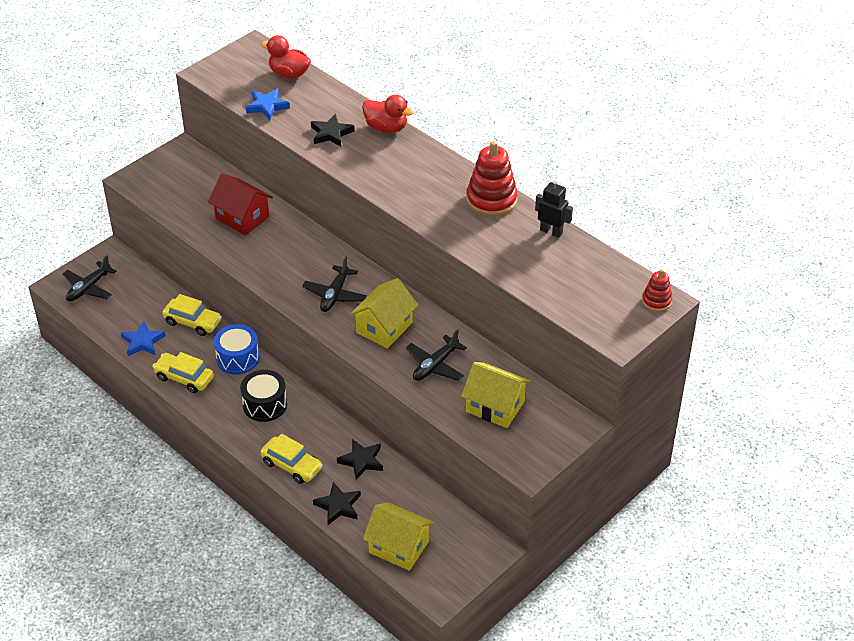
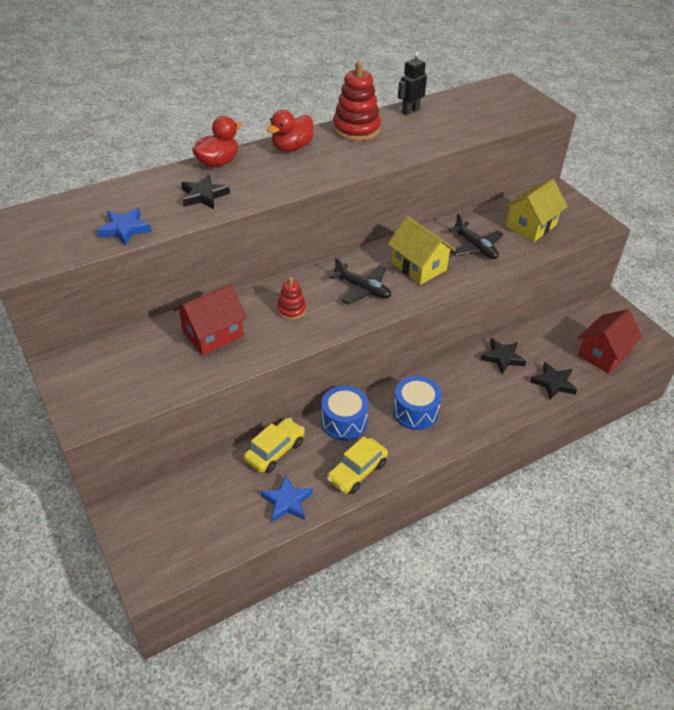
camera: 75 degrees left, 0 degrees up
black plane [62,255,116,301] -> none
black drum [240,370,287,422] -> blue drum [393,376,442,430]
yellow car [260,434,323,484] -> none
red duck [261,35,311,79] -> red duck moved to [267,110,313,152]
yellow house [363,502,434,571] -> red house [578,309,643,374]
red stacking toy [642,269,672,312] -> red stacking toy moved to [277,277,306,320]

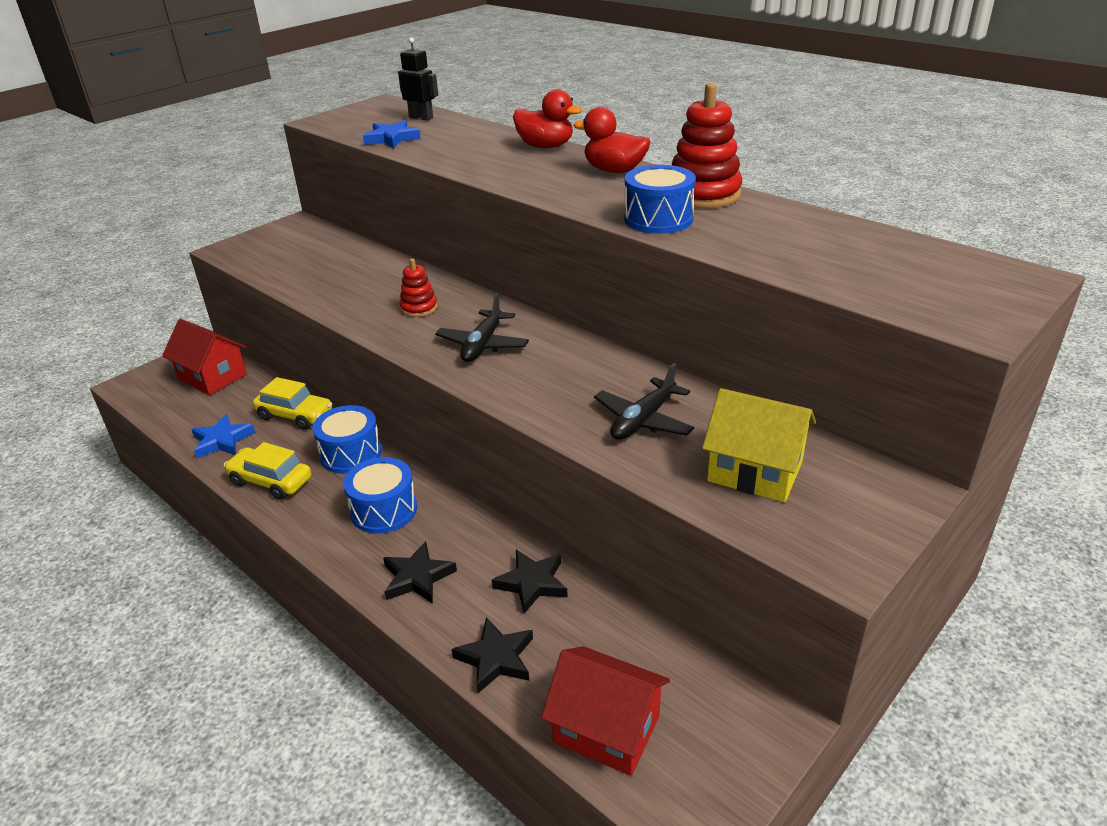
camera: 75 degrees right, 10 degrees down
red house [174,284,247,355] -> red house moved to [162,319,247,395]
black star [181,175,230,209] -> black star moved to [383,541,457,604]
yellow house [388,216,456,285] -> none
black robot [398,52,427,115] -> black robot moved to [398,37,438,121]
none -> blue drum [624,165,696,234]

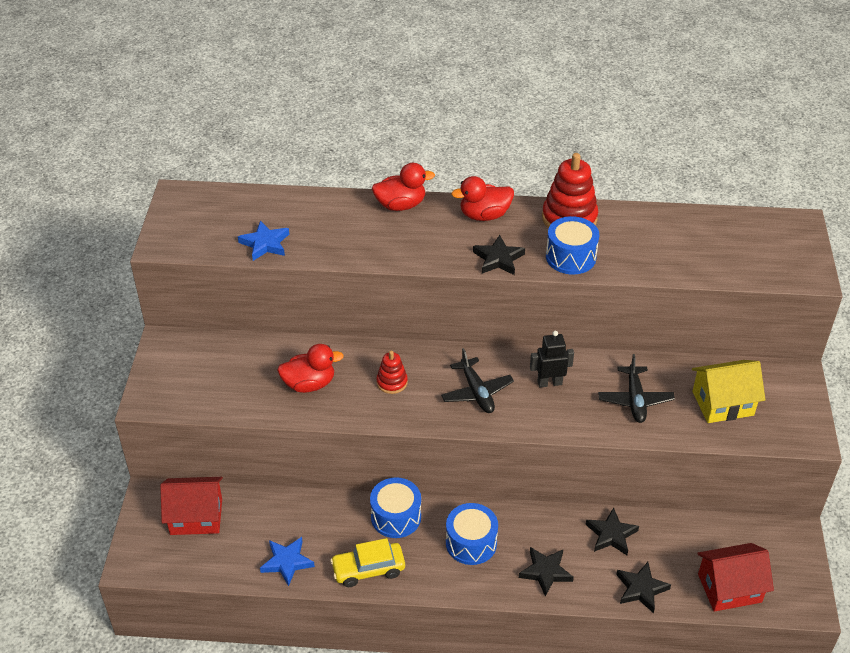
camera: 40 degrees left, 10 degrees up
yellow car [253,377,333,430] -> none
black robot [398,37,438,121] -> black robot moved to [530,331,574,388]
none -> red duck [277,344,344,393]
none -> black star [473,235,525,275]

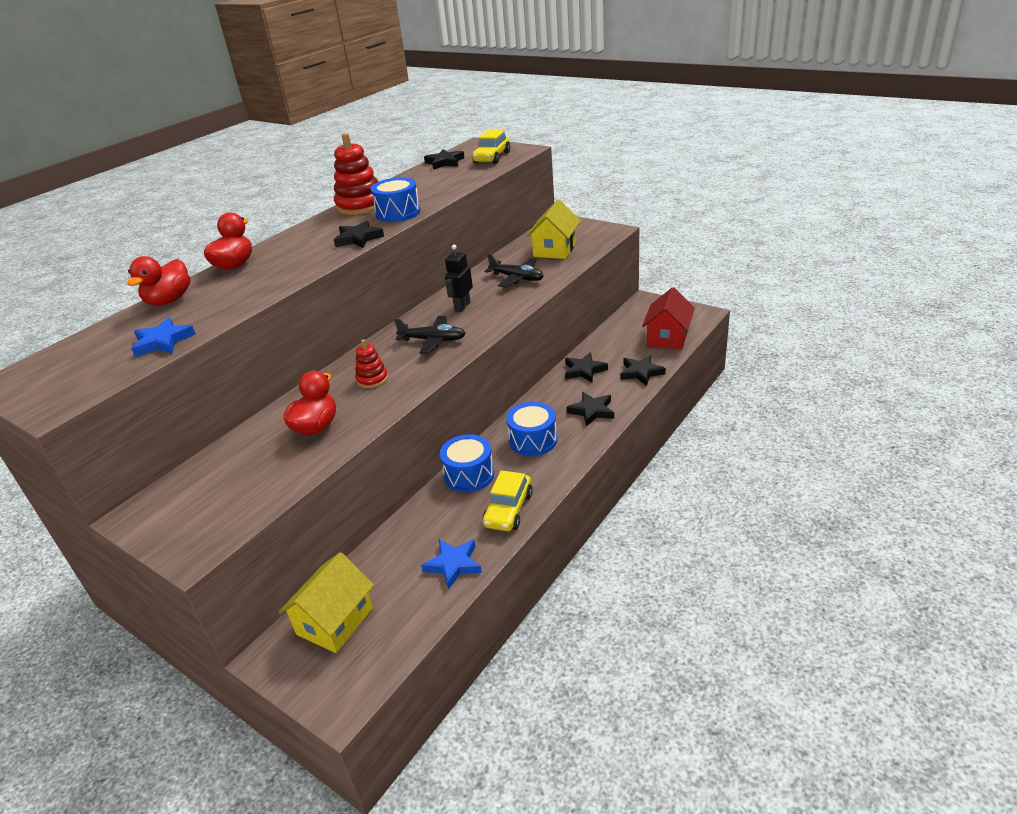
camera: 55 degrees left, 10 degrees down
red house [160,477,223,535] -> yellow house [279,552,374,653]
red duck [451,176,514,221] -> red duck moved to [127,256,190,306]
none -> black star [424,149,464,170]
none -> yellow car [472,130,510,164]

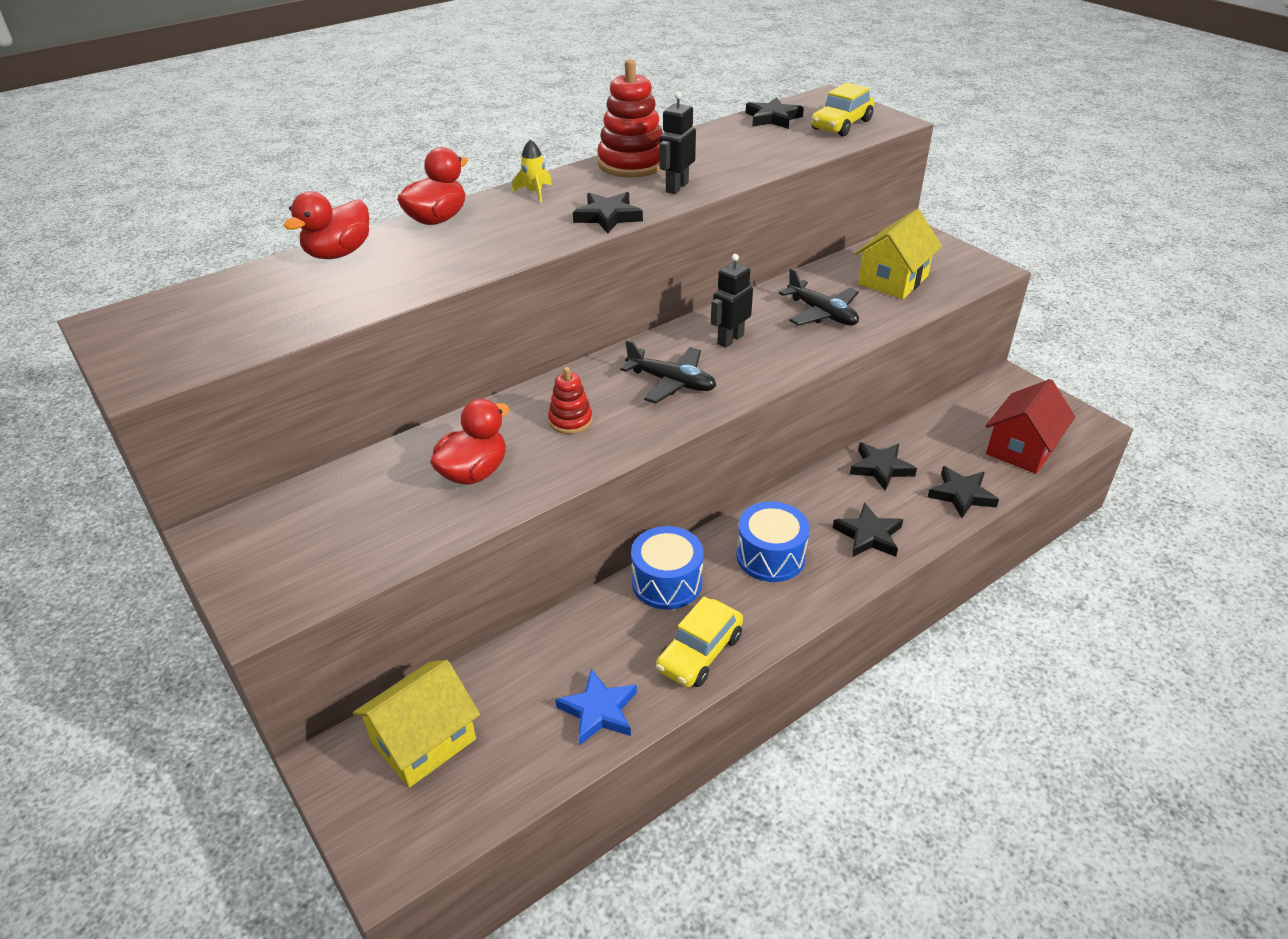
camera: 15 degrees right, 5 degrees up
blue star [131,318,196,357] -> none
blue drum [370,177,421,222] -> black robot [659,92,696,194]
none -> yellow rocket [512,140,552,203]

